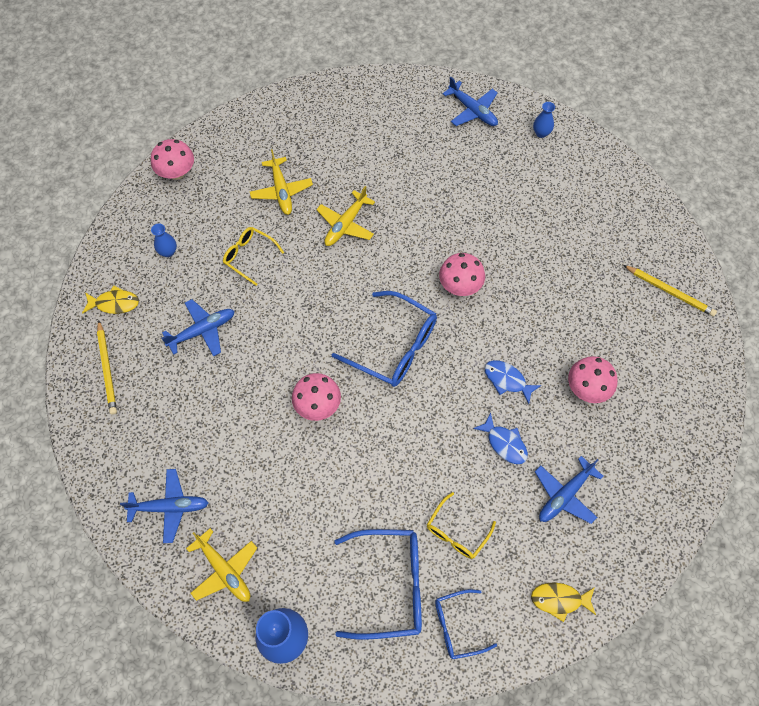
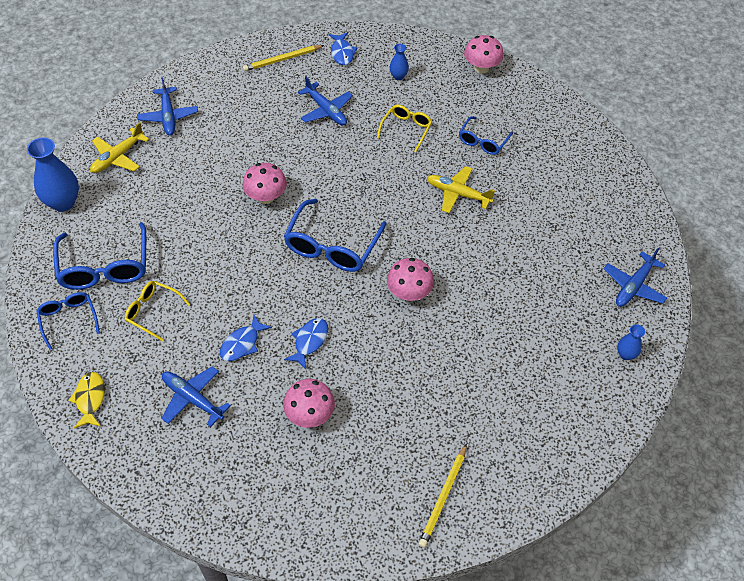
camera: 80 degrees right, 10 degrees down
yellow fish [82,285,139,314] -> blue fish [329,32,358,65]
yellow plane [250,149,313,215] -> blue glasses [459,116,513,155]

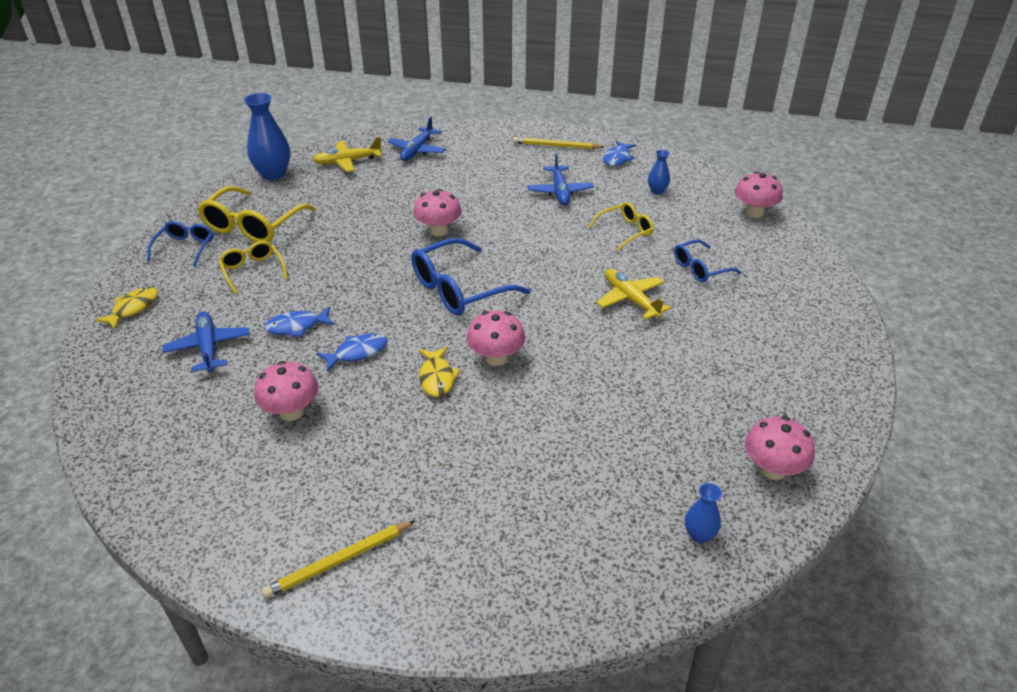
camera: 35 degrees right, 15 degrees down
blue glasses [53,222,146,290] -> yellow glasses [198,186,316,242]
blue plane [604,248,667,307] -> pink mushroom [745,416,815,480]
none -> yellow fish [419,347,461,397]

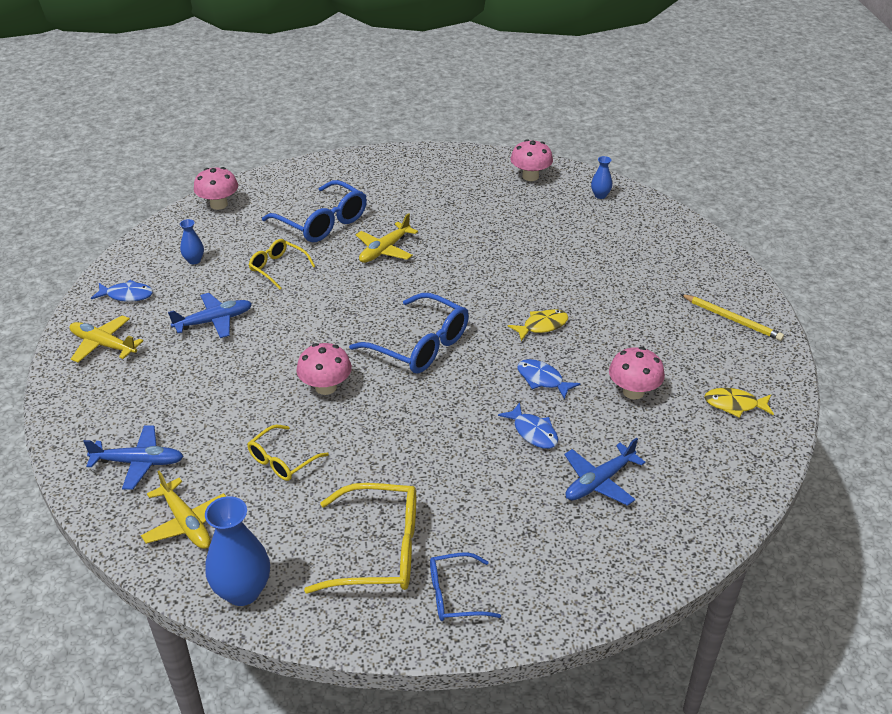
camera: 110 degrees left, 0 degrees up
yellow fish [95,287,158,330] -> yellow fish moved to [704,388,774,418]
yellow glasses [219,241,288,294] -> yellow glasses moved to [247,425,329,481]
pink mushroom [467,311,525,366] -> none
yellow pencil [513,137,604,149] -> yellow plane [70,315,143,363]
blue glasses [674,239,742,282] -> blue glasses [262,180,367,242], size x1.72

